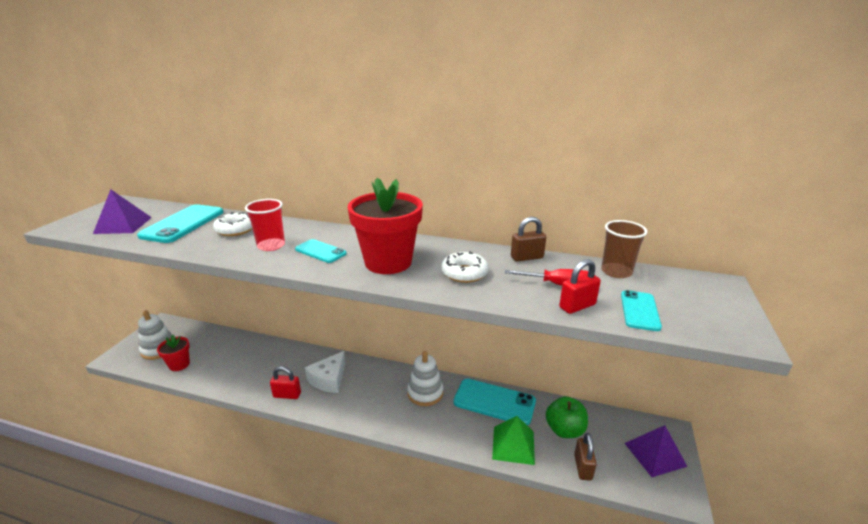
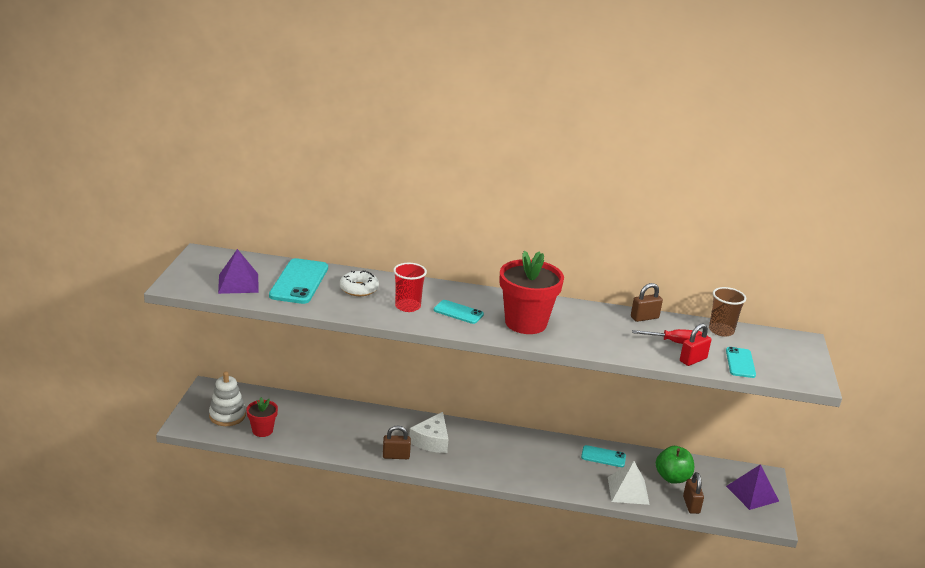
camera: 10 degrees left, 0 degrees up
red padlock [270,367,301,399] -> brown padlock [383,425,411,459]
white stacking toy [407,351,443,406] -> none
white donut [441,251,489,283] -> none
turquoise phone [453,379,536,425] -> turquoise phone [581,445,626,467], size x0.57
green pyramid [492,416,535,465] -> white pyramid [608,461,650,505]

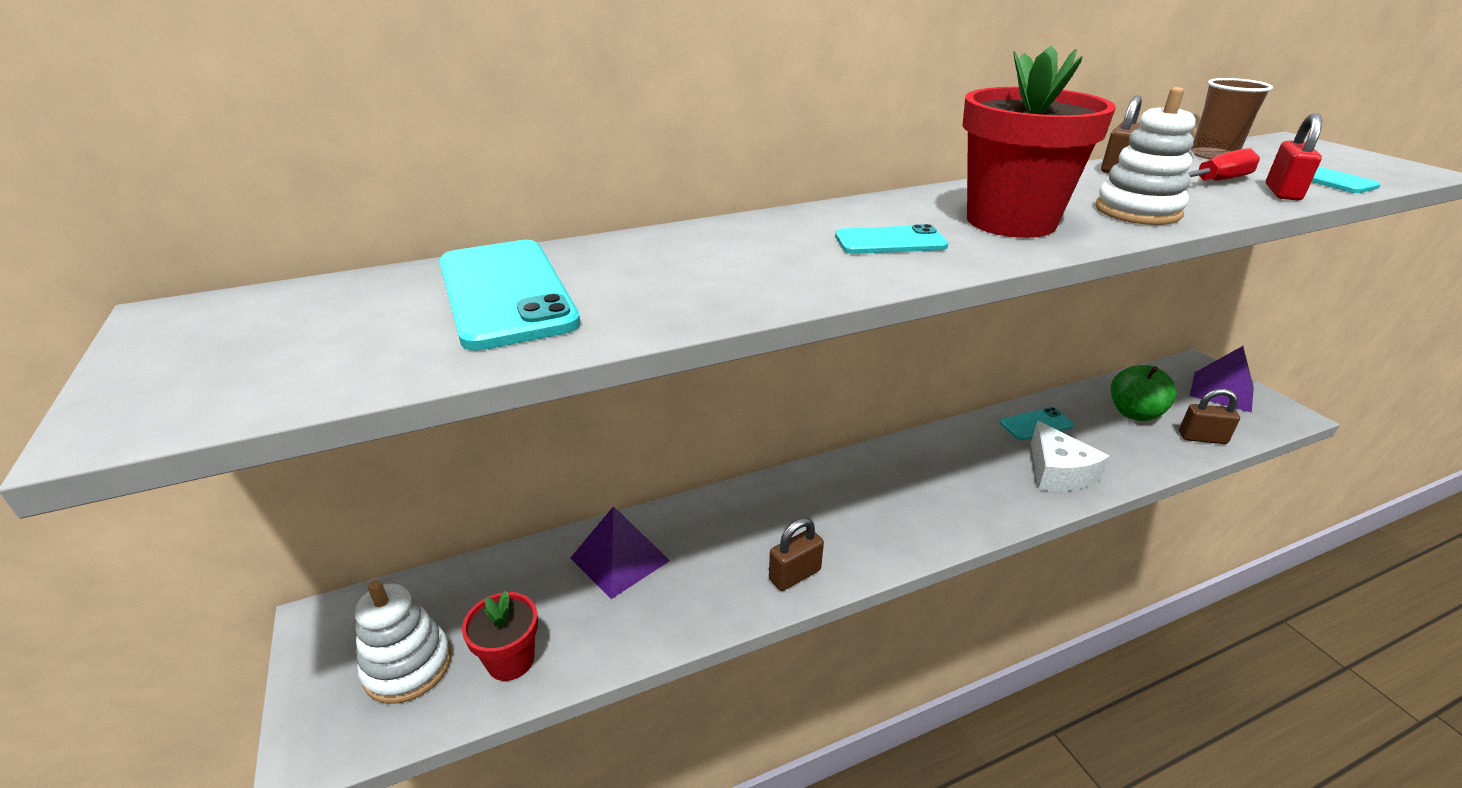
camera: 30 degrees left, 5 degrees up
purple pyramid [218,249,259,294] -> purple pyramid moved to [570,506,670,599]
white donut [340,270,379,296] -> none
red cup [393,263,427,312] -> none
white cheese [409,412,448,453] -> white cheese moved to [1031,421,1110,491]
white pyramid [608,461,650,505] -> none
brown padlock [683,472,704,514] -> brown padlock turned 45 degrees counterclockwise [1179,389,1240,444]
none -> white stacking toy [1095,87,1195,225]

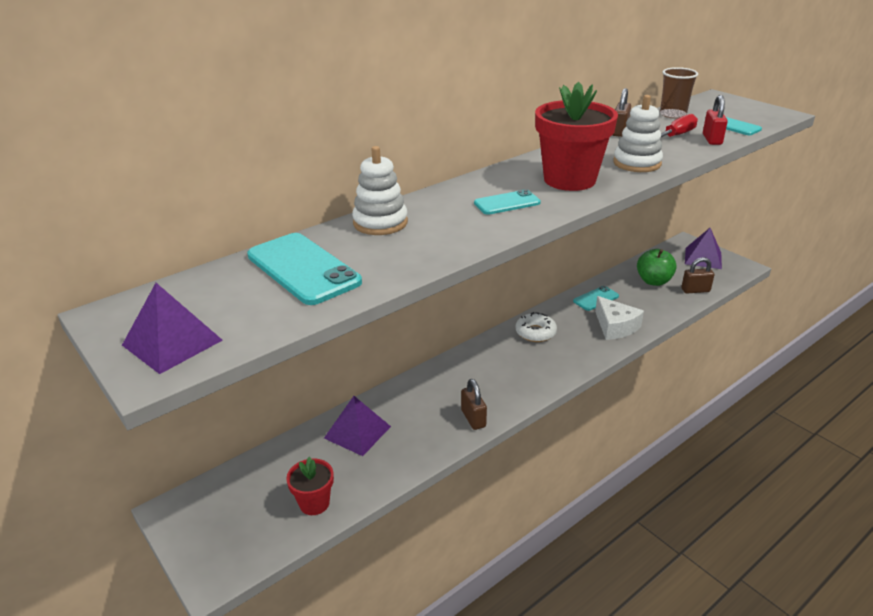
camera: 15 degrees left, 0 degrees up
white stacking toy [355,580,451,704] -> white stacking toy moved to [352,146,408,235]
brown padlock [769,518,824,591] -> brown padlock turned 60 degrees counterclockwise [461,379,487,430]
none -> purple pyramid [122,283,223,374]
none -> white donut [516,312,557,342]

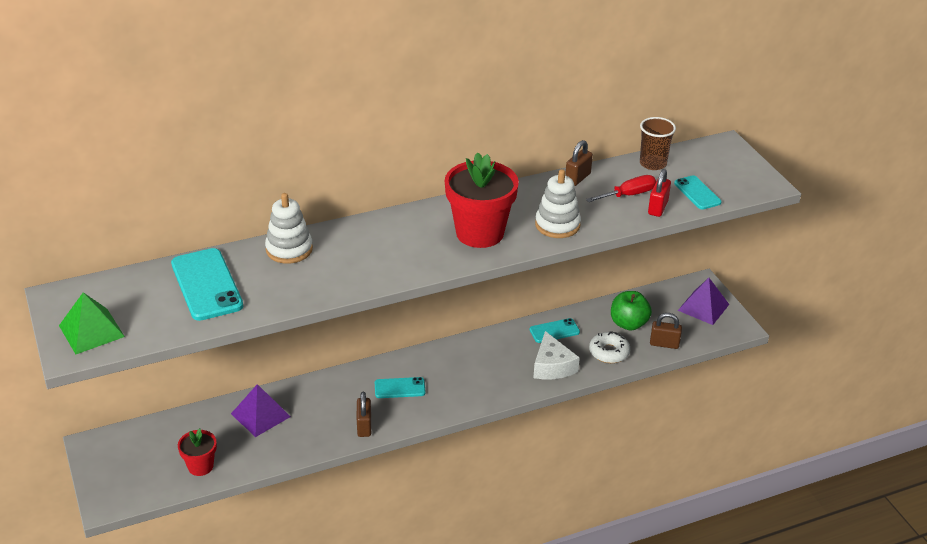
camera: 15 degrees right, 5 degrees up
purple pyramid [122,283,223,374] -> green pyramid [59,292,125,354]
turquoise phone [474,189,541,215] -> turquoise phone moved to [375,377,426,398]
white donut [516,312,557,342] -> white donut moved to [589,331,630,363]

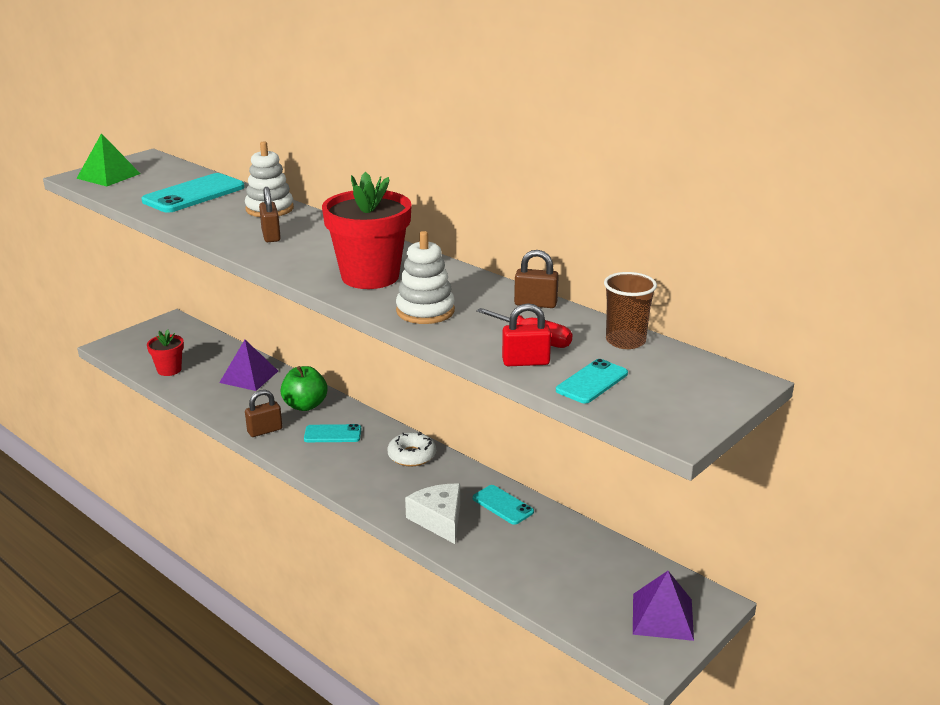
camera: 65 degrees right, 10 degrees down
turquoise phone [375,377,426,398] -> turquoise phone turned 60 degrees counterclockwise [304,424,361,442]
white cheese [533,331,580,379] -> white cheese turned 105 degrees clockwise [405,484,460,544]
white donut [589,331,630,363] -> white donut moved to [387,432,436,467]
green apple [611,291,652,331] -> green apple moved to [281,366,327,411]
brown padlock [650,313,682,349] -> brown padlock moved to [259,187,281,242]

